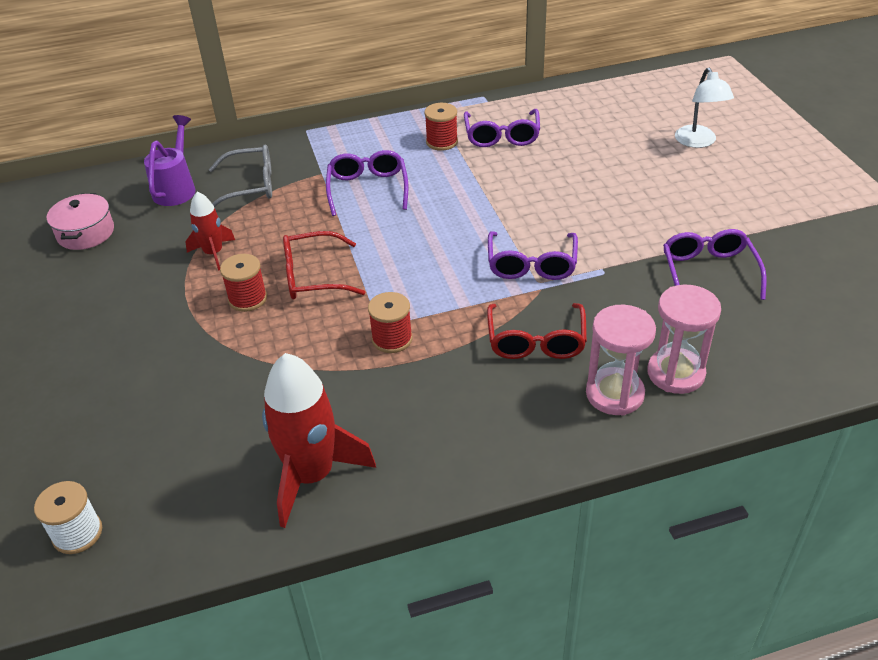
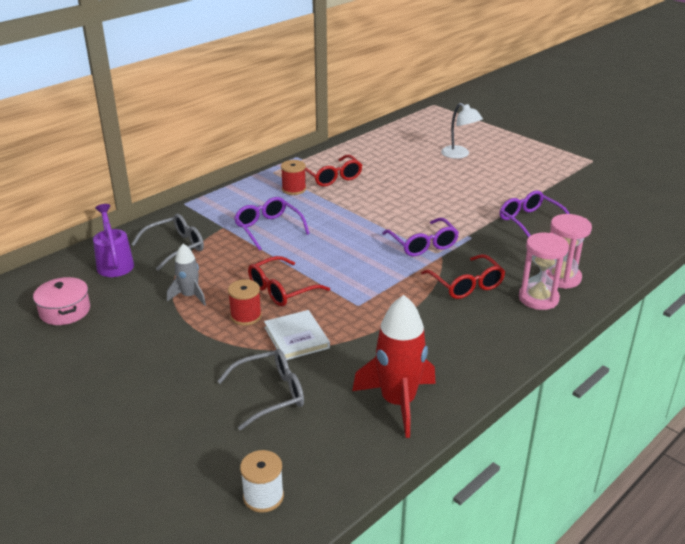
camera: 30 degrees left, 10 degrees down
red rocket [186,191,235,270] -> grey rocket [167,244,206,306]
red spool [368,292,413,353] -> none
purple glasses [464,109,540,147] -> red glasses [305,155,362,187]
none -> grey glasses [217,349,304,430]
none -> white book [264,310,330,360]

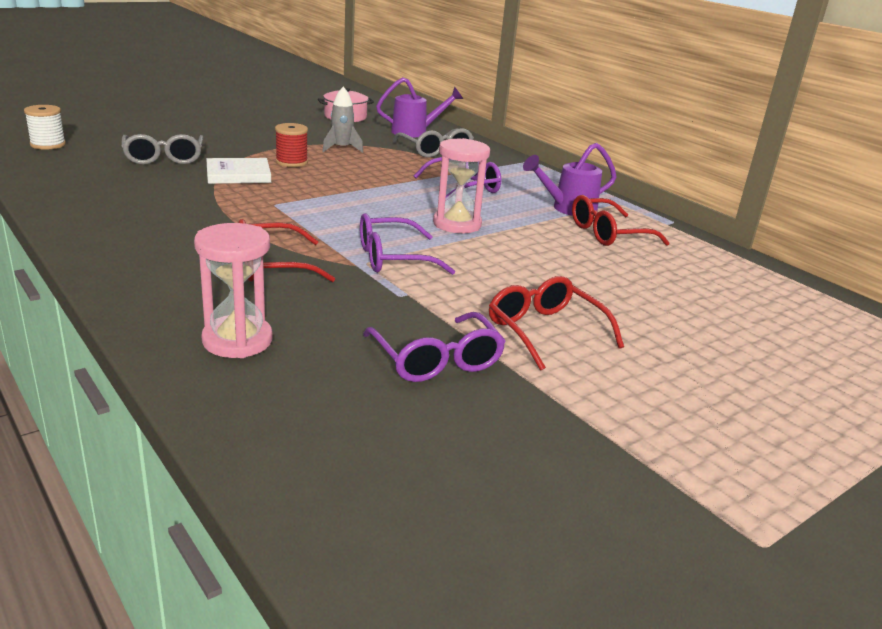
camera: 95 degrees right, 5 degrees down
red glasses [248,256,330,306] -> red glasses moved to [489,276,624,371]
red spool [281,160,306,195] -> purple watering can [523,143,617,216]
red rocket [352,295,436,438] -> none
white lamp [441,103,483,159] -> none
purple glasses [500,190,570,238] -> purple glasses turned 90 degrees clockwise [363,312,506,382]
pink hourglass [519,233,569,310] -> pink hourglass moved to [433,138,490,233]

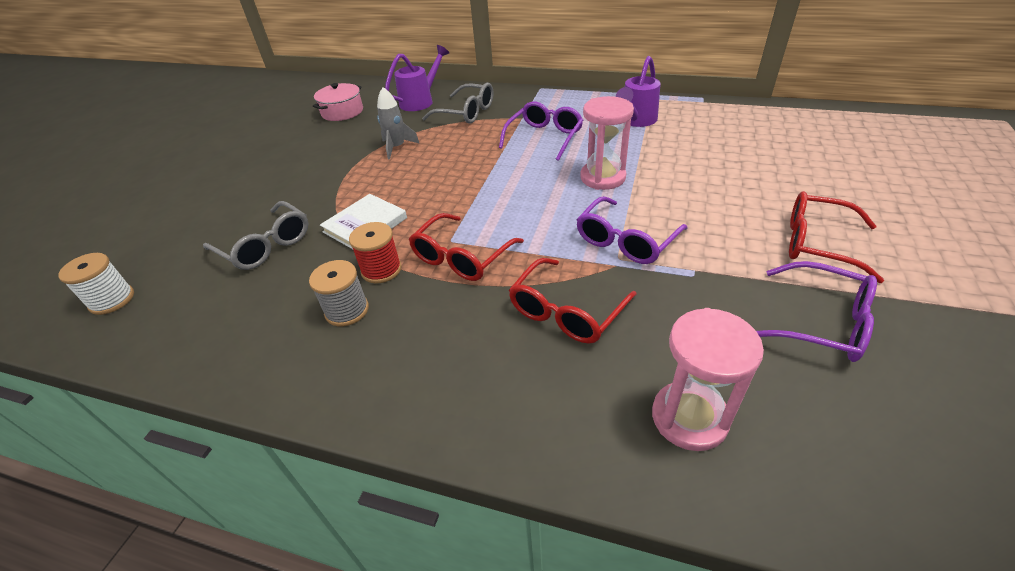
camera: 30 degrees left, 15 degrees up
red spool [275,123,308,167] -> red spool moved to [349,222,402,283]
red glasses [572,195,670,246] -> red glasses moved to [409,213,524,281]
none -> grey spool [309,260,369,326]

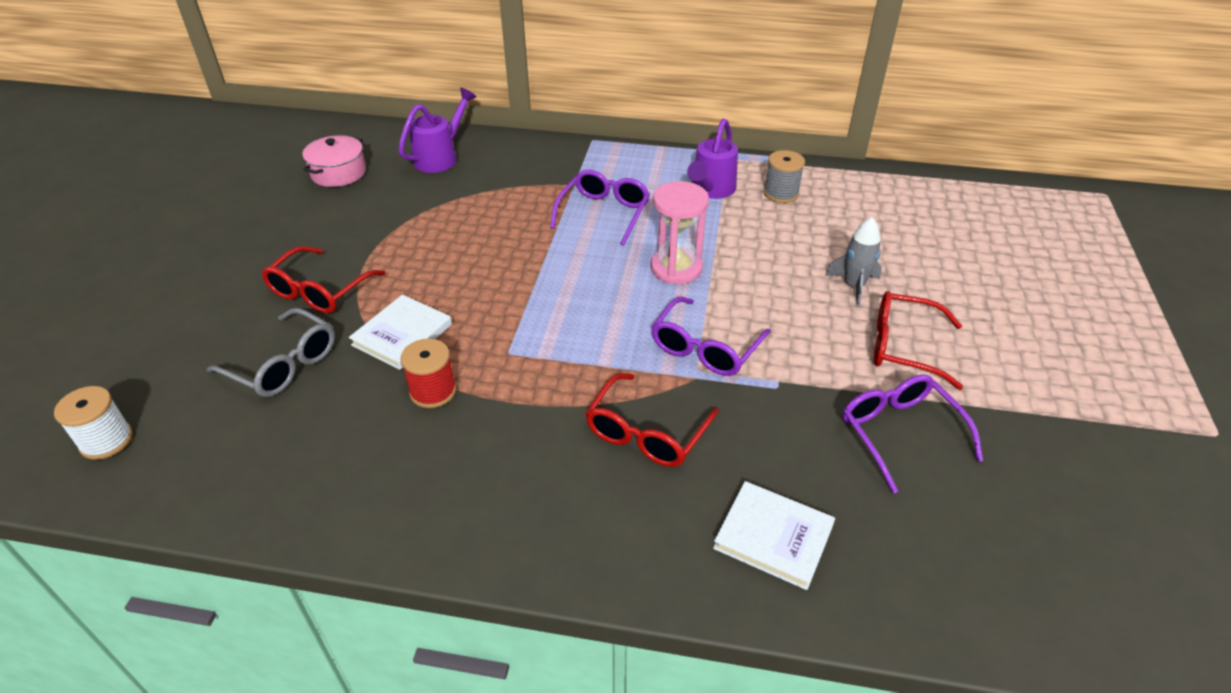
camera: 10 degrees left, 0 degrees up
grey spool [309,260,369,326] -> grey spool moved to [764,150,805,203]
grey rocket [377,87,420,160] -> grey rocket moved to [825,217,882,307]
red glasses [409,213,524,281] -> red glasses moved to [262,246,386,314]
grey glasses [422,83,493,124] -> none
pink hourglass [652,308,764,451] -> white book [713,481,835,590]
purple glasses [757,261,877,362] -> purple glasses turned 135 degrees counterclockwise [842,374,983,494]

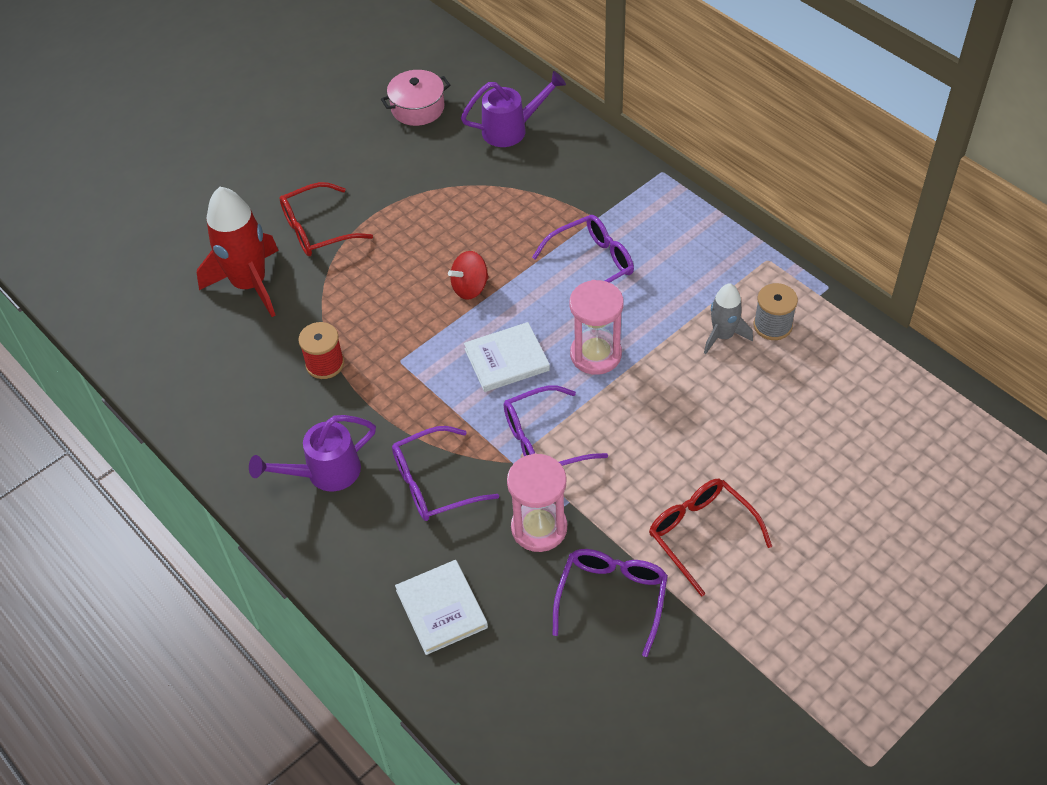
camera: 40 degrees right, 10 degrees up
white spool [54,386,133,460] -> none
grey glasses [207,308,335,397] -> red rocket [197,187,279,317]
white book [349,295,452,370] -> white book moved to [464,322,550,392]
red glasses [585,373,719,467] -> purple glasses [392,426,499,521]
purple watering can [687,119,738,199] -> purple watering can moved to [249,415,376,491]
grey rocket [825,217,882,307] -> grey rocket moved to [704,283,753,354]
none -> red spinning top [448,251,489,300]
none -> pink hourglass [507,453,567,552]

